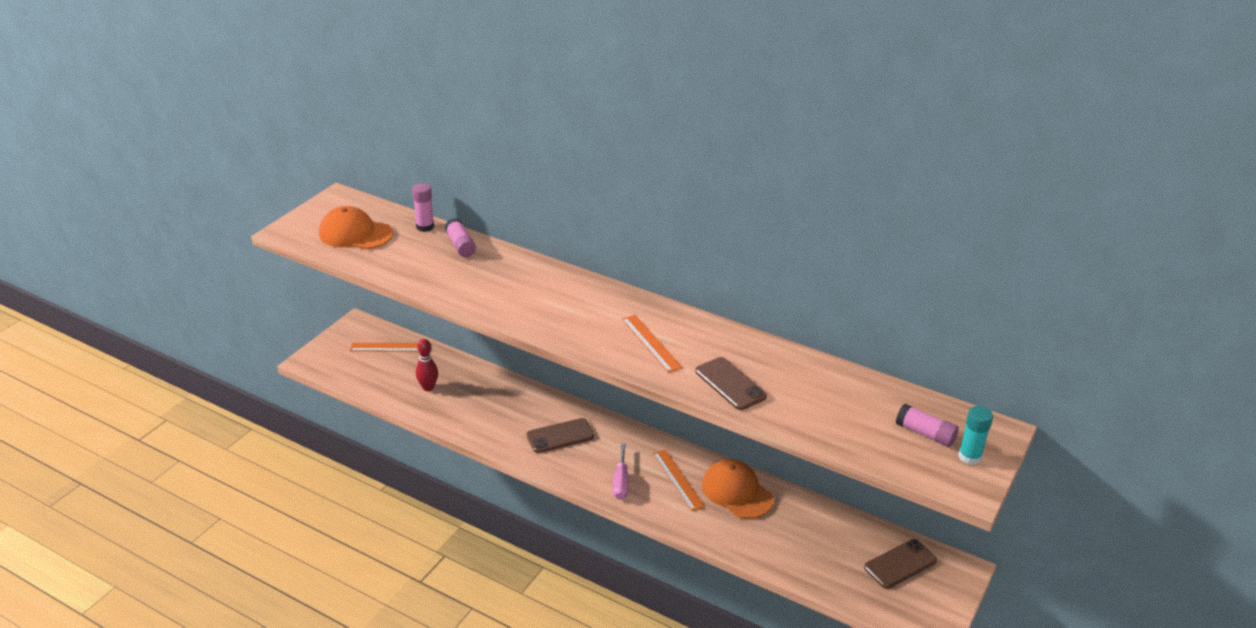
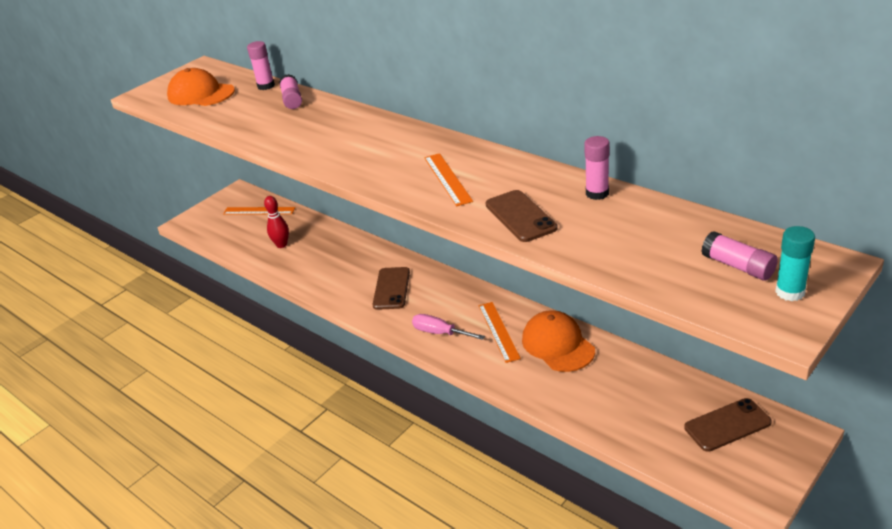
camera: 15 degrees right, 0 degrees up
brown phone [527,418,594,453] -> brown phone turned 75 degrees counterclockwise [373,267,410,310]
pink screwdriver [613,443,629,500] -> pink screwdriver turned 105 degrees clockwise [412,314,485,340]
none -> pink glue stick [584,136,610,200]

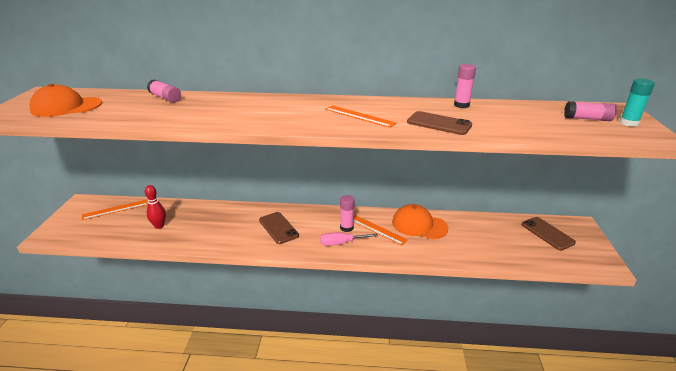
camera: 40 degrees left, 5 degrees down
pink glue stick [247,41,275,90] -> pink glue stick moved to [340,195,355,232]
brown phone [684,398,772,452] -> brown phone turned 60 degrees counterclockwise [522,217,576,251]

